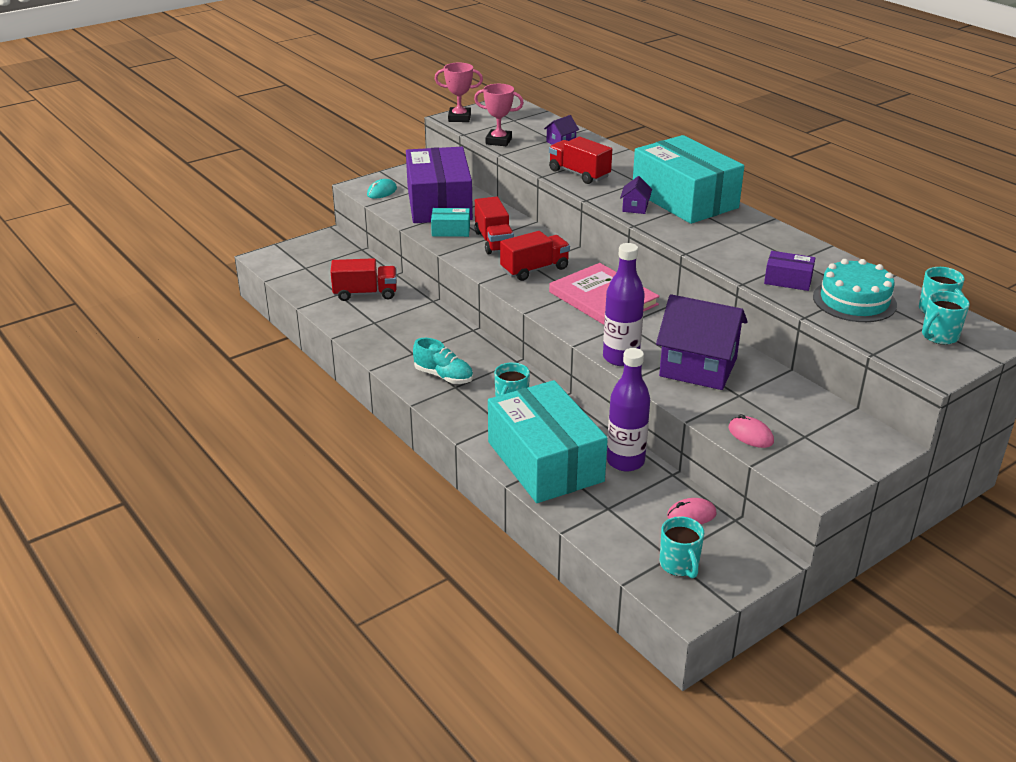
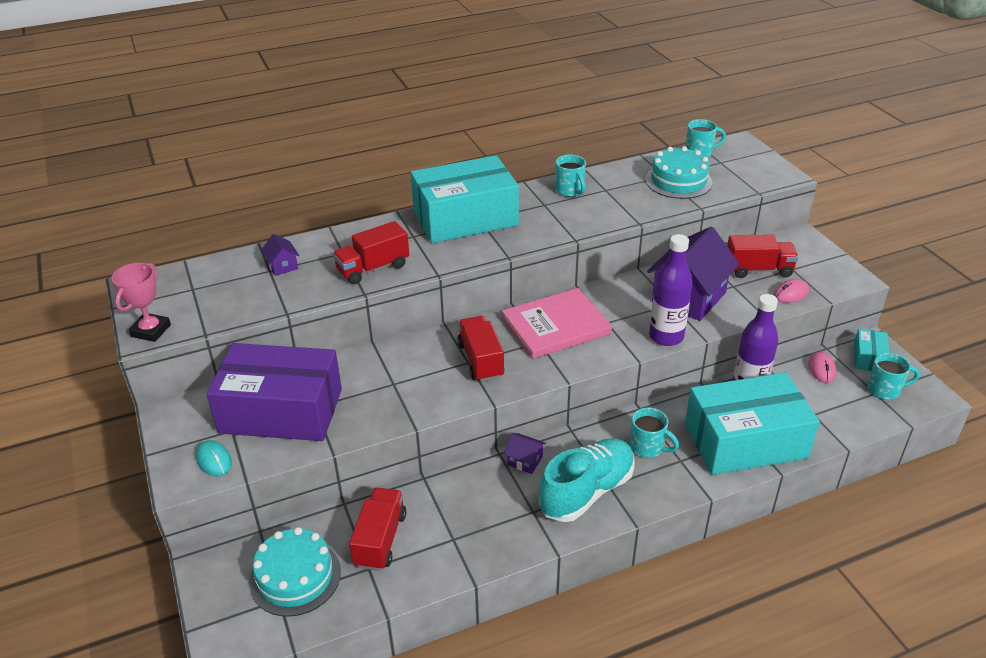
camera: 75 degrees left, 5 degrees up
turquoise shoe [413,338,473,384] -> turquoise shoe [539,438,635,522], size x1.62
turquoise box [431,208,470,237] -> turquoise box moved to [854,329,889,371]
pink trophy [474,84,524,146] -> none
red truck [474,197,514,254] -> red truck moved to [727,234,799,278]
purple house [620,176,652,214] -> purple house moved to [504,433,546,474]
purple box [764,251,815,291] -> none
turquoise mug [922,291,970,345] -> turquoise mug moved to [555,155,586,197]
none -> turquoise cake [249,527,341,617]

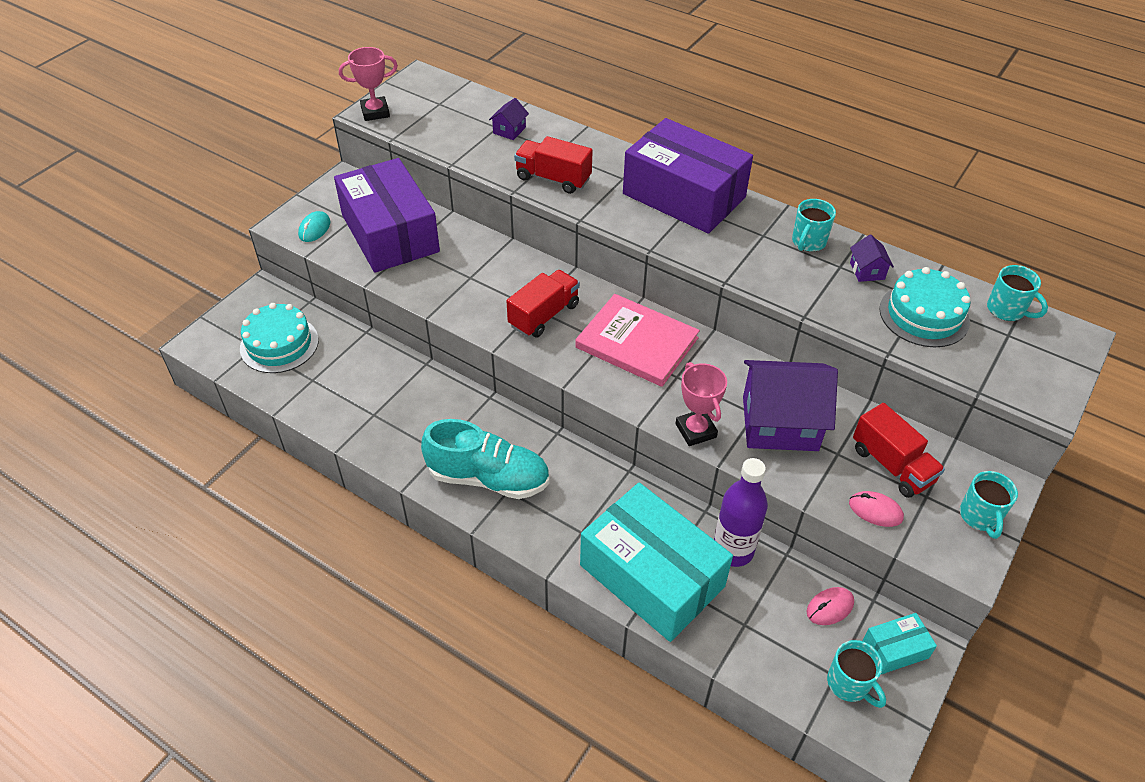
camera: 55 degrees right, 10 degrees up
red truck [349,488,406,571] -> none
turquoise box [411,155,519,243] -> purple box [623,118,753,234]
purple house [504,433,546,474] -> purple house moved to [850,235,894,282]
turquoise mug [630,408,679,458] -> turquoise mug moved to [960,471,1018,539]
purple bottle [649,234,693,346] -> pink trophy [675,362,727,446]

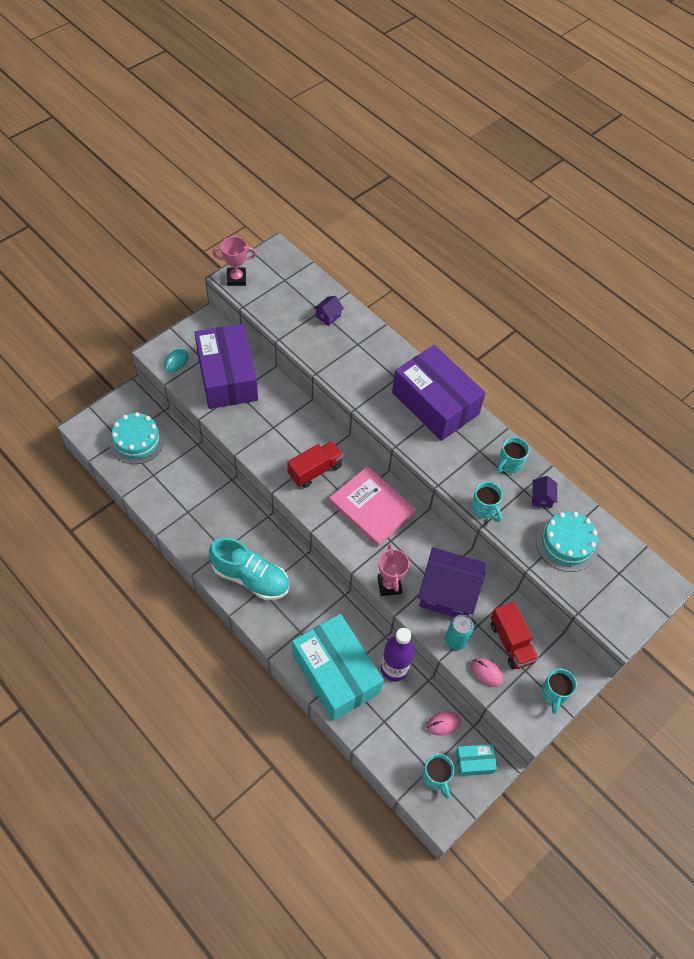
camera: 10 degrees right, 10 degrees up
red truck [514,136,593,194] -> none
turquoise mug [987,265,1048,321] -> turquoise mug moved to [471,482,503,522]
none -> turquoise can [445,615,474,650]

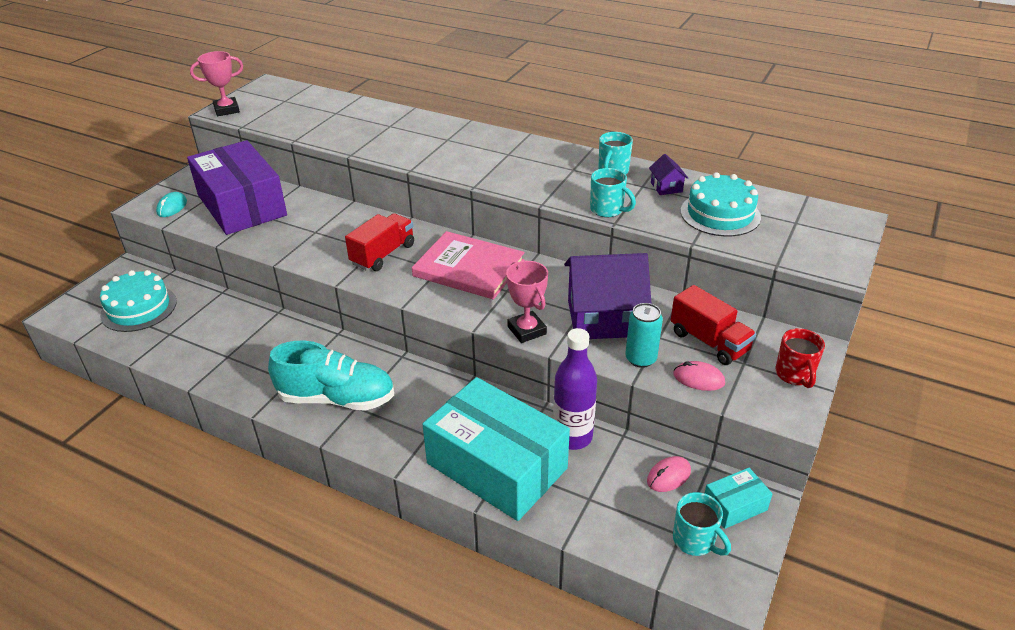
camera: 15 degrees left, 20 degrees down
purple house [314,296,344,326] -> none
purple box [392,345,486,441] -> none
turquoise mug [542,669,577,714] -> red mug [775,328,825,388]

